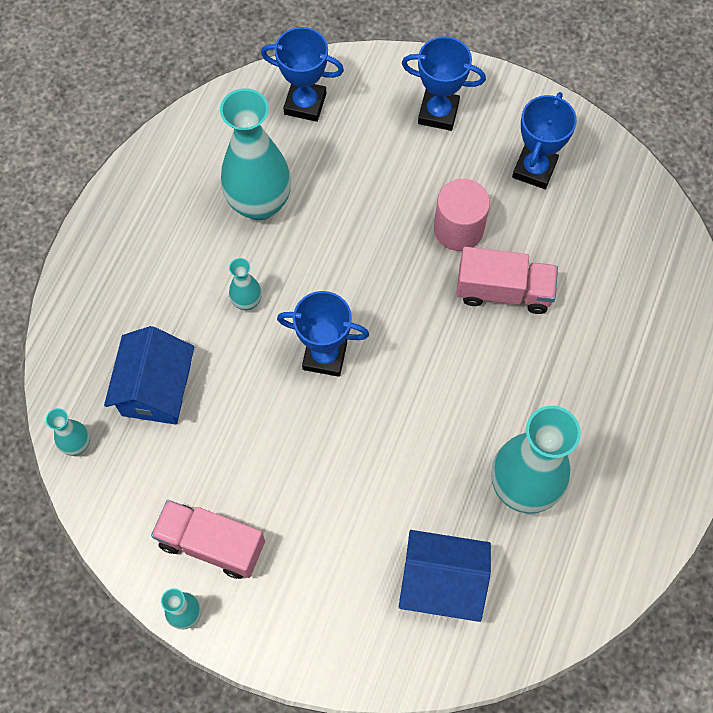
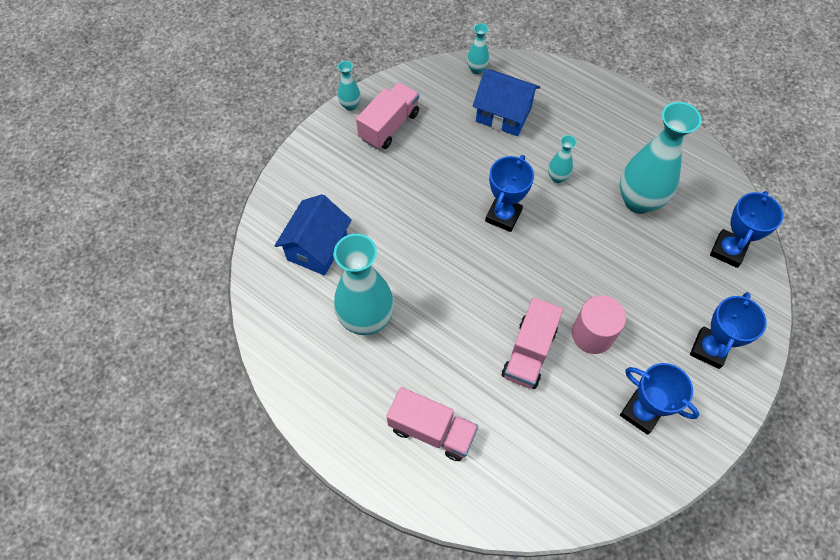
camera: 105 degrees right, 5 degrees down
none -> pink truck [387,387,478,461]

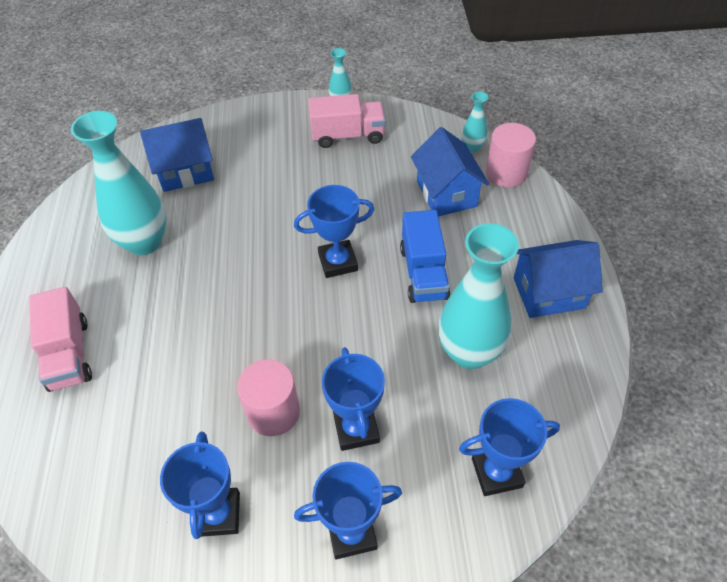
camera: 50 degrees right, 10 degrees down
pink truck [502,297,563,389] -> none
turquoise vase [548,135,577,183] -> blue truck [400,210,450,303]
none -> blue trophy [322,347,385,451]
none -> pink cylinder [486,123,536,188]
none -> blue house [514,240,603,318]

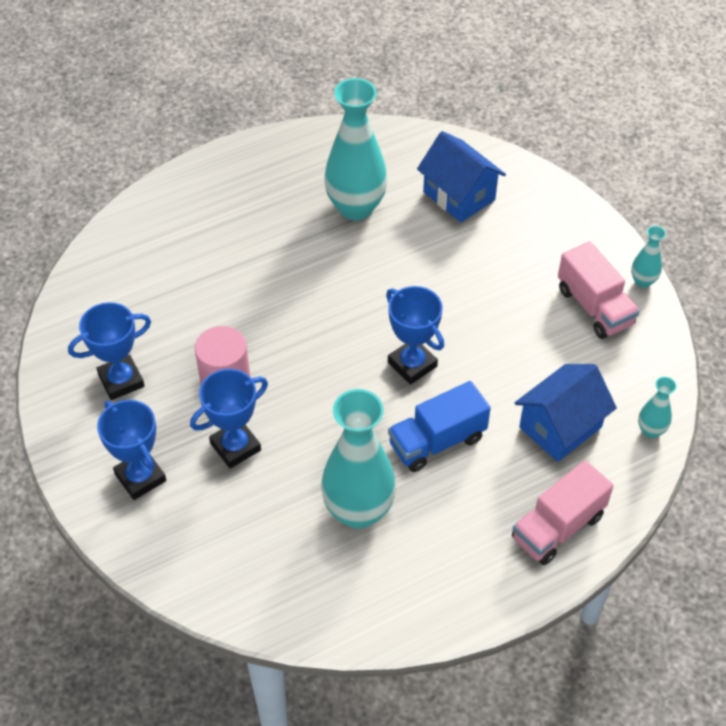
camera: 65 degrees right, 0 degrees up
pink truck [29,287,92,392] -> pink truck moved to [512,460,614,565]
blue trophy [459,398,560,496] -> none
pink cylinder [486,123,536,188] -> none
blue house [514,240,603,318] -> none

